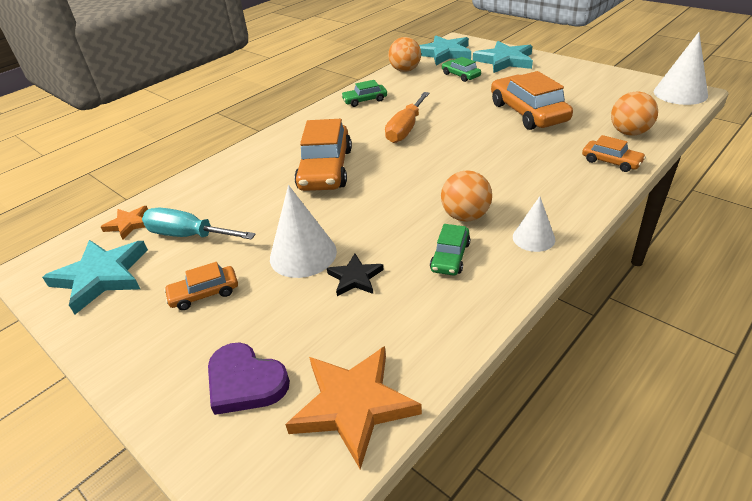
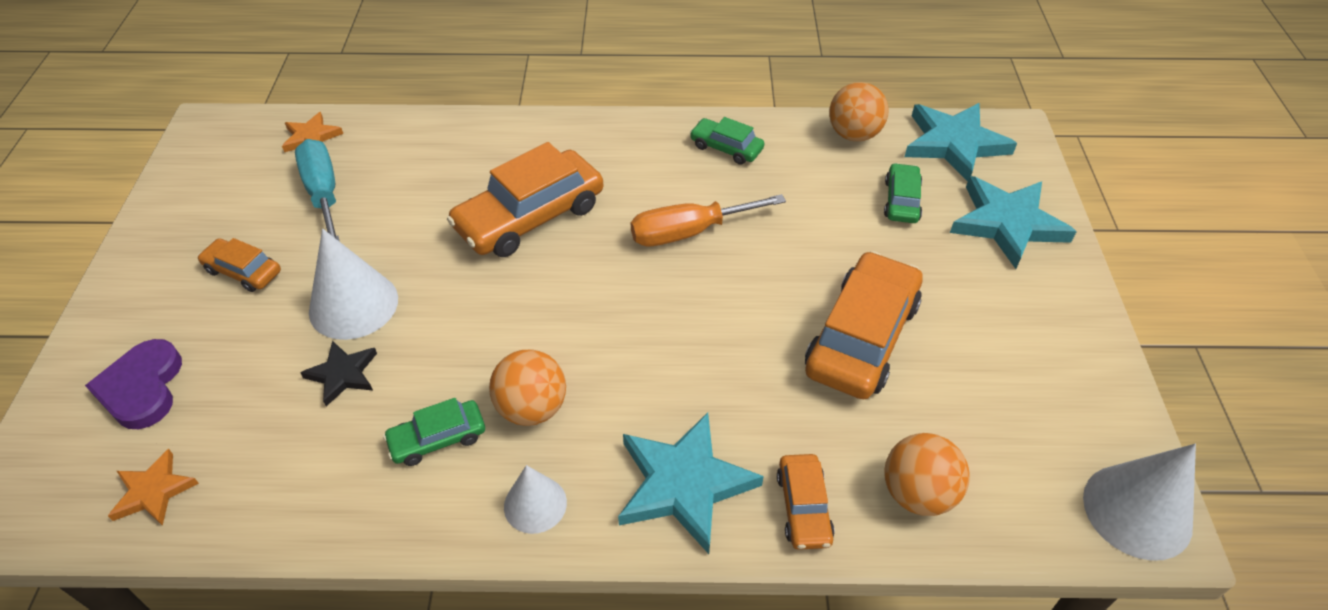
camera: 45 degrees right, 10 degrees up
turquoise star [42,240,148,314] -> turquoise star moved to [618,412,764,554]
orange star [285,346,422,470] -> orange star [108,449,199,526], size x0.55

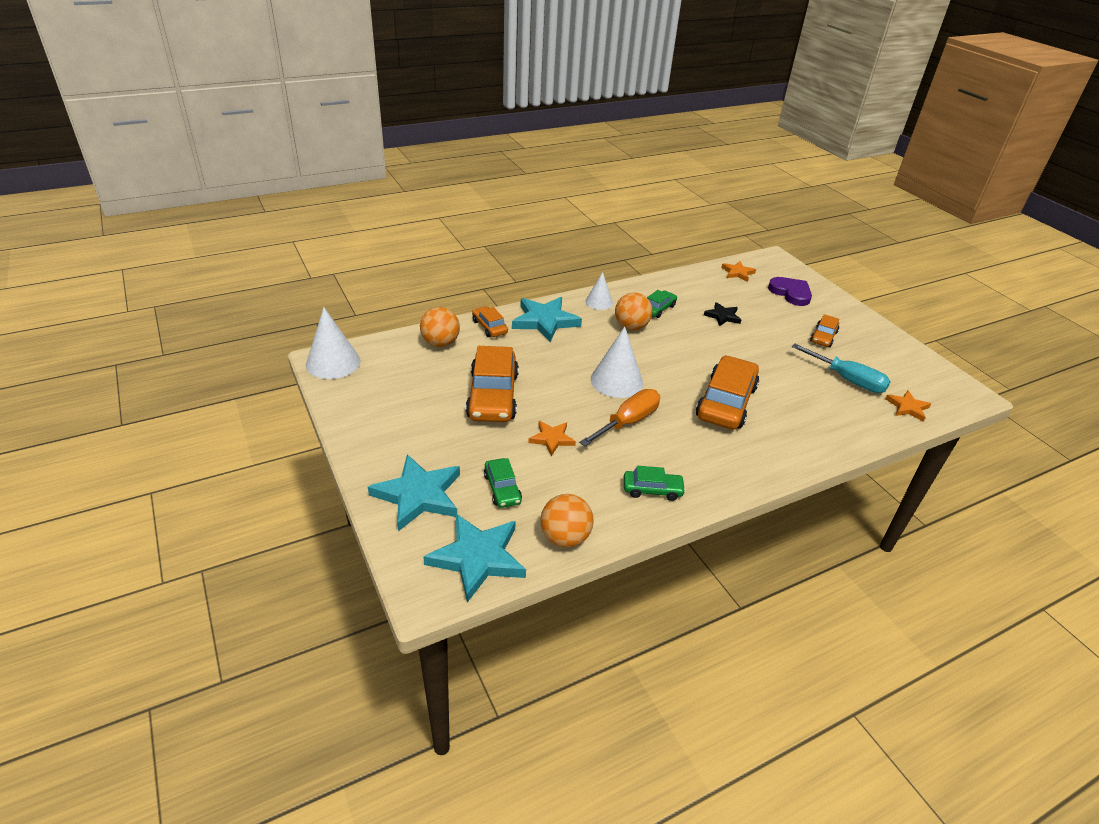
camera: 150 degrees right, 10 degrees down
orange car [198,238,281,292] -> orange car turned 120 degrees clockwise [810,314,839,347]
white cone [309,229,398,340] -> white cone moved to [591,326,643,398]
none -> orange star [528,421,576,456]

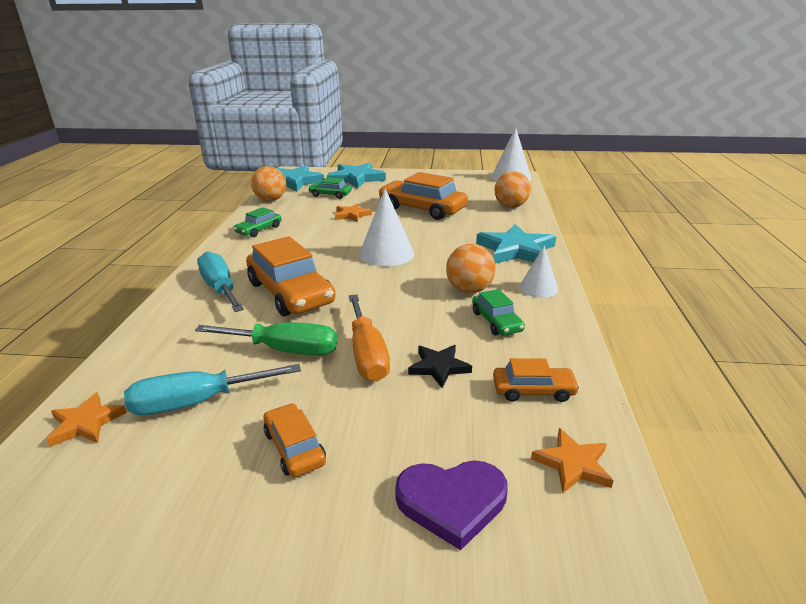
camera: 125 degrees right, 10 degrees down
orange car [472,306,508,337] -> orange car moved to [493,358,580,402]
orange screwdriver [579,389,660,446] -> orange screwdriver moved to [349,294,390,382]
none -> green screwdriver [195,322,337,356]
none -> turquoise screwdriver [197,251,244,312]

